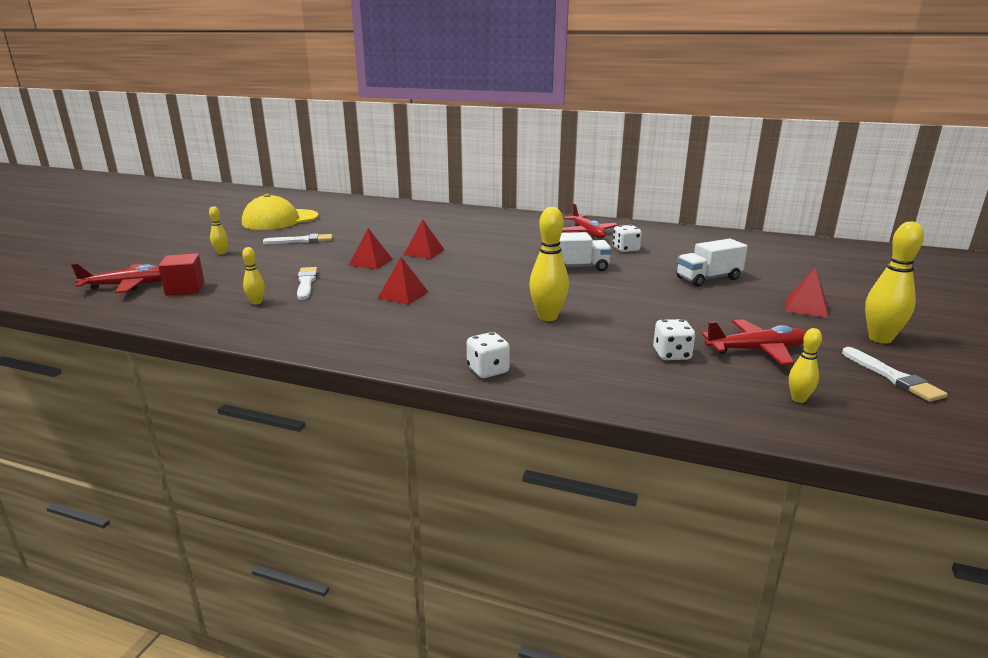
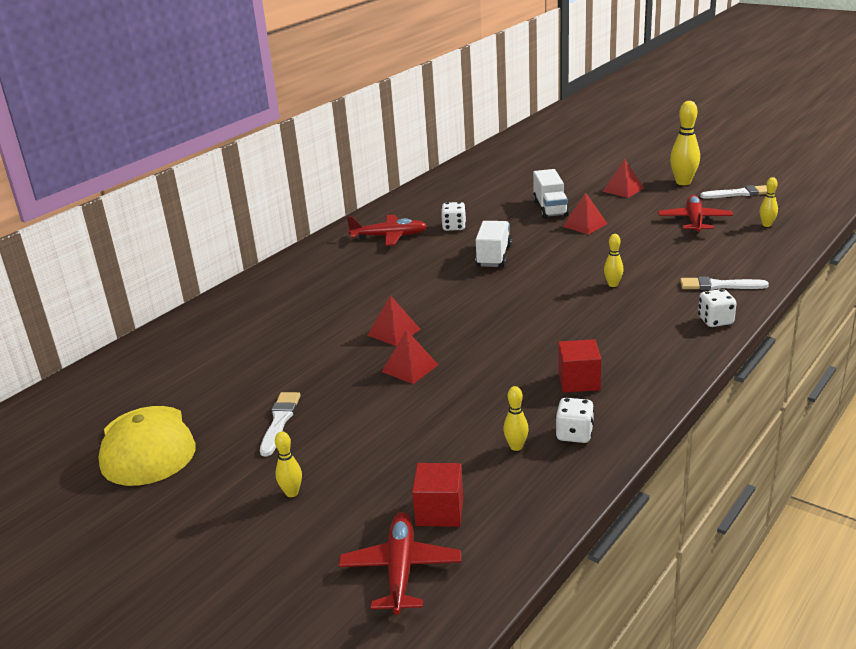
camera: 70 degrees left, 5 degrees up
white brush [297,267,317,300] -> white brush moved to [680,277,769,290]
red pyramid [378,257,428,305] -> red pyramid moved to [563,193,608,235]
yellow bowling pin [529,207,569,321] -> yellow bowling pin [604,234,624,287], size x0.54
white dice [653,319,696,360] -> white dice moved to [555,398,594,443]
none -> red cube [558,339,601,393]

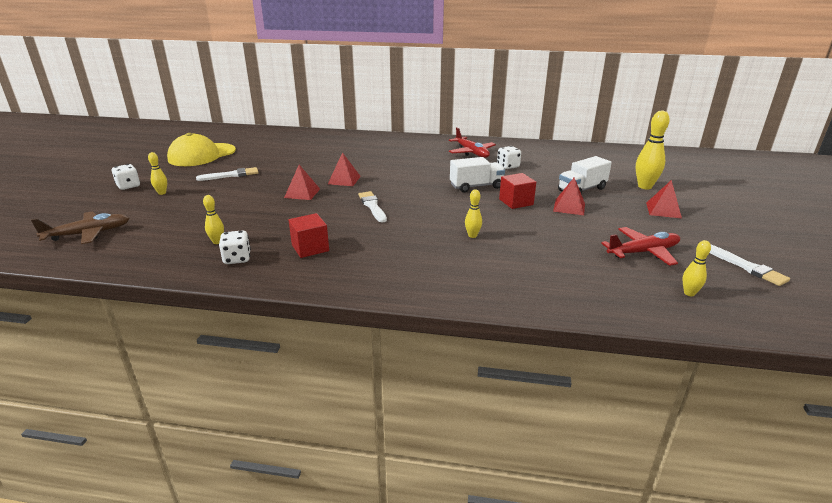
camera: 60 degrees right, 0 degrees up
red plane [339,512,461,615] -> brown plane [31,211,129,244]
red cube [412,463,463,527] -> red cube moved to [499,173,536,209]
yellow bowling pin [670,101,700,185] -> yellow bowling pin moved to [636,110,670,189]
white brush [680,277,769,290] -> white brush moved to [358,191,387,223]
white dice [698,289,736,327] -> white dice moved to [112,164,140,190]

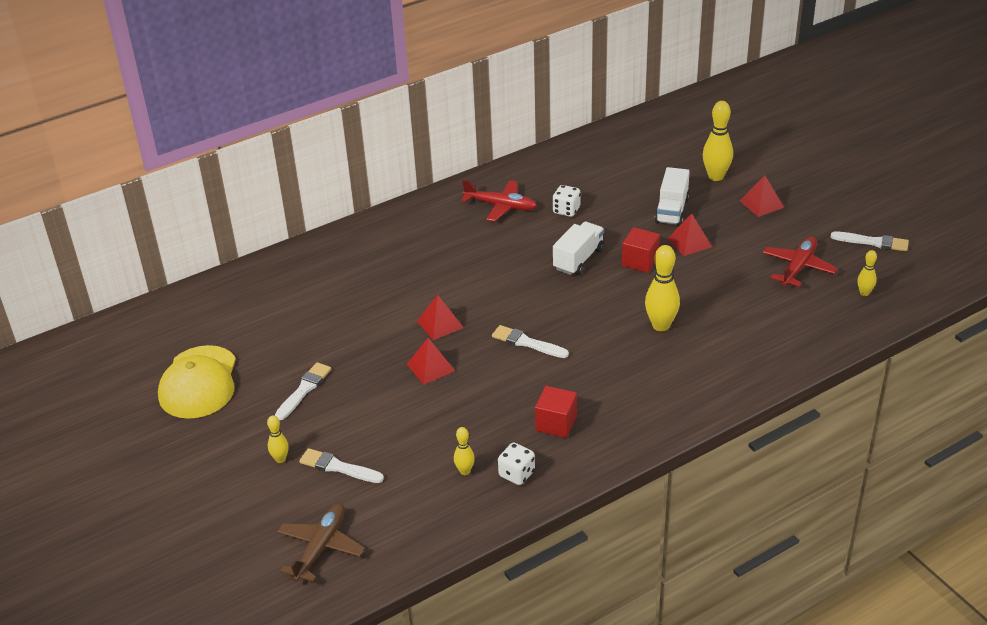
camera: 40 degrees left, 10 degrees up
white dice [112,164,140,190] -> none
yellow bowling pin [465,189,482,238] -> yellow bowling pin [645,245,680,331], size x1.84
none -> white brush [299,448,384,483]

